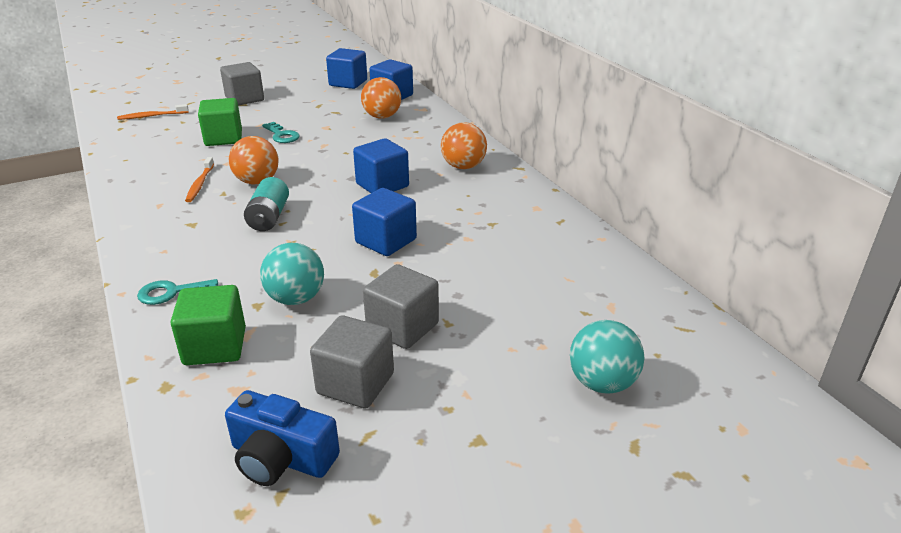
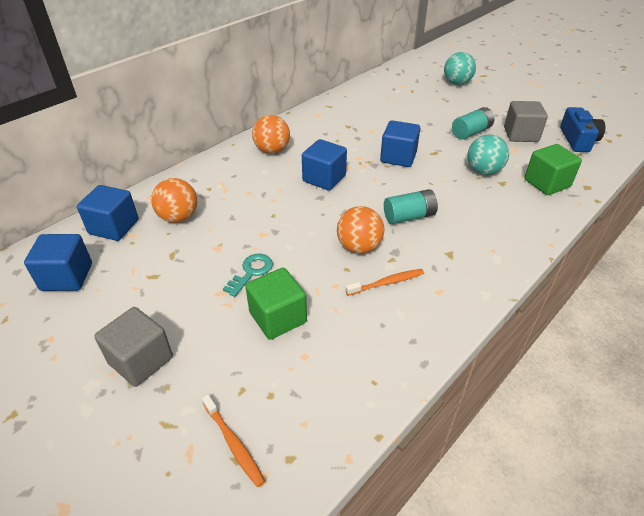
camera: 110 degrees left, 10 degrees up
turquoise key [137,279,218,305] -> none
grey cube [363,264,439,349] -> turquoise battery [452,107,494,140]

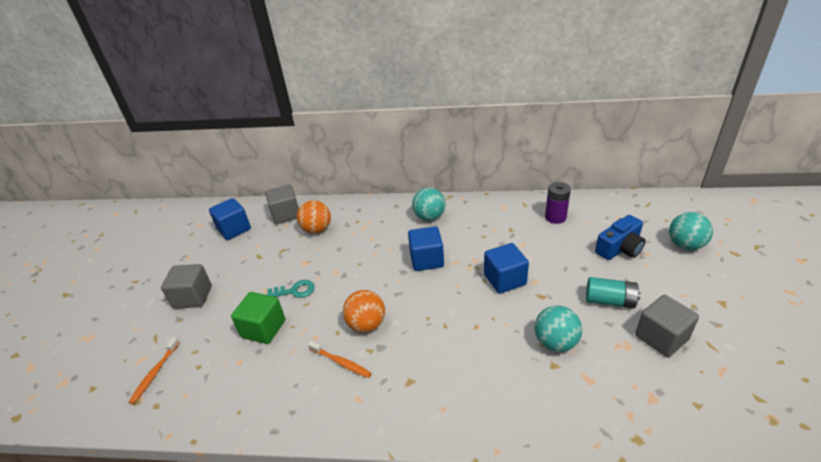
camera: 55 degrees right, 5 degrees down
blue cube [77,185,138,241] -> grey cube [265,185,299,224]
orange ball [252,115,290,153] -> turquoise ball [412,188,445,221]
turquoise battery [384,189,438,224] -> none
green cube [524,144,582,195] -> none
blue camera [560,107,605,152] -> blue camera moved to [595,215,646,260]
none -> purple battery [545,182,571,224]

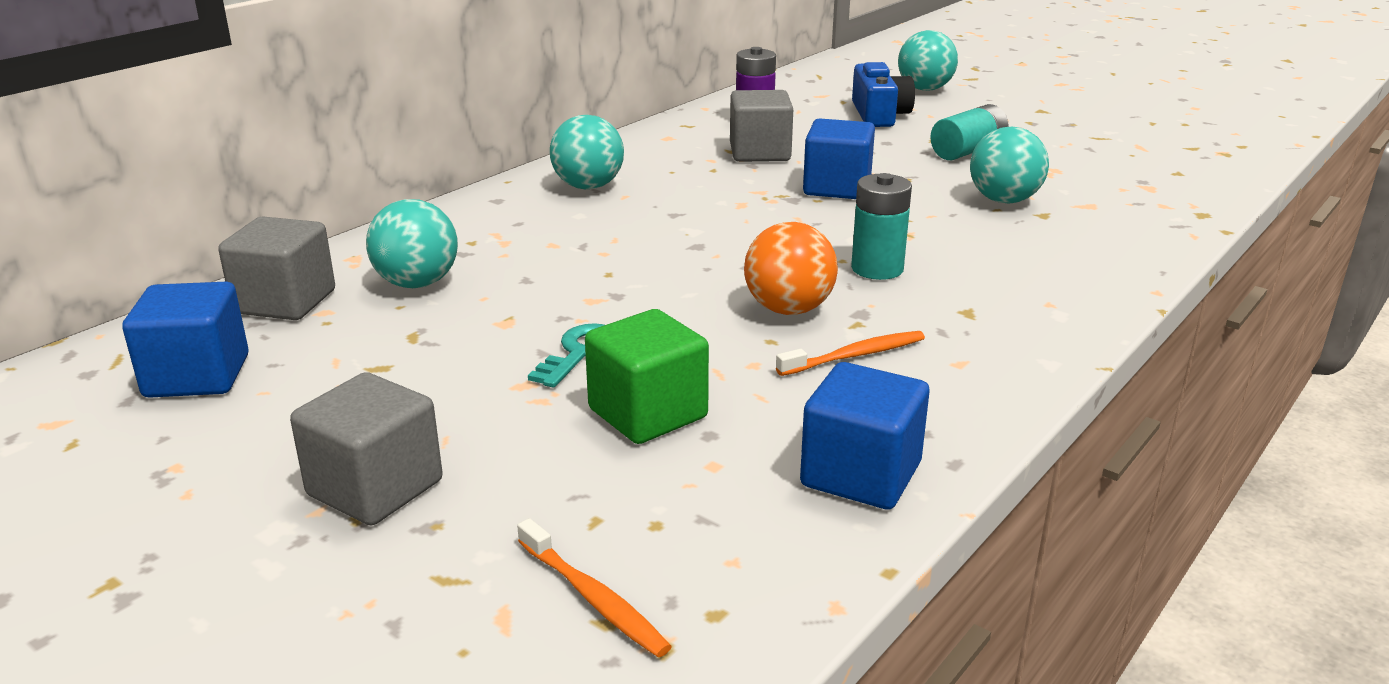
camera: 60 degrees left, 10 degrees down
orange ball [297,200,331,234] -> turquoise ball [366,199,458,288]
blue cube [408,226,444,271] -> blue cube moved to [800,362,929,509]
grey cube [635,295,699,357] -> grey cube moved to [730,90,793,162]
none -> turquoise battery [851,173,912,280]

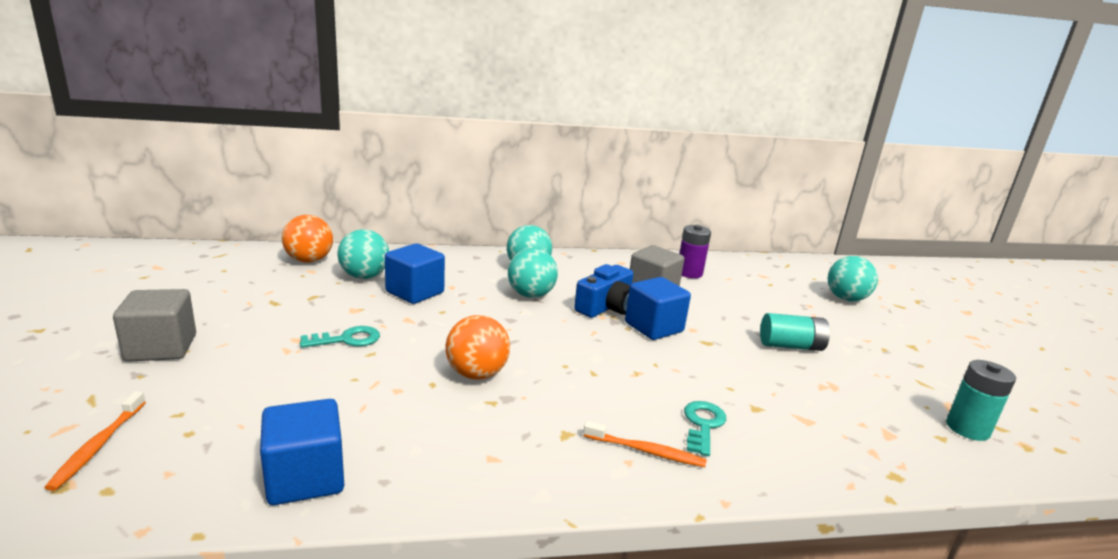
camera: 40 degrees right, 5 degrees down
blue cube [122,281,249,398] -> blue cube moved to [385,244,445,304]
grey cube [218,216,335,320] -> orange ball [282,215,333,263]
green cube [585,309,709,444] -> none
orange toothbrush [776,331,925,376] -> orange toothbrush moved to [583,421,706,467]
turquoise battery [851,173,912,280] -> turquoise battery moved to [946,360,1016,441]
blue camera [852,62,915,127] -> blue camera moved to [574,264,633,318]
turquoise ball [970,127,1049,204] -> turquoise ball moved to [508,248,558,298]
none -> turquoise key [684,401,726,456]

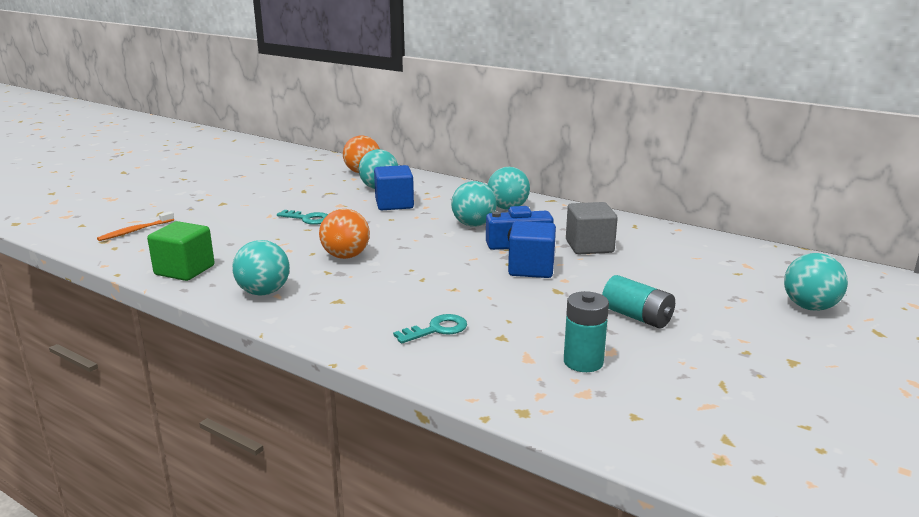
camera: 45 degrees right, 0 degrees up
grey cube [113,289,196,362] -> none
blue cube [260,399,344,505] -> green cube [147,221,214,281]
orange toothbrush [583,421,706,467] -> none
purple battery [679,225,711,278] -> none
turquoise battery [946,360,1016,441] -> turquoise battery moved to [564,291,609,372]
none -> turquoise ball [232,240,290,296]

